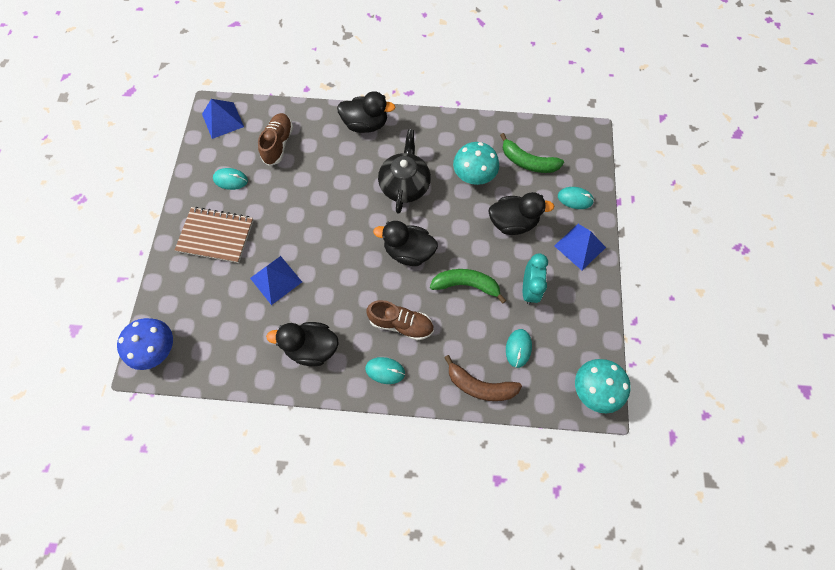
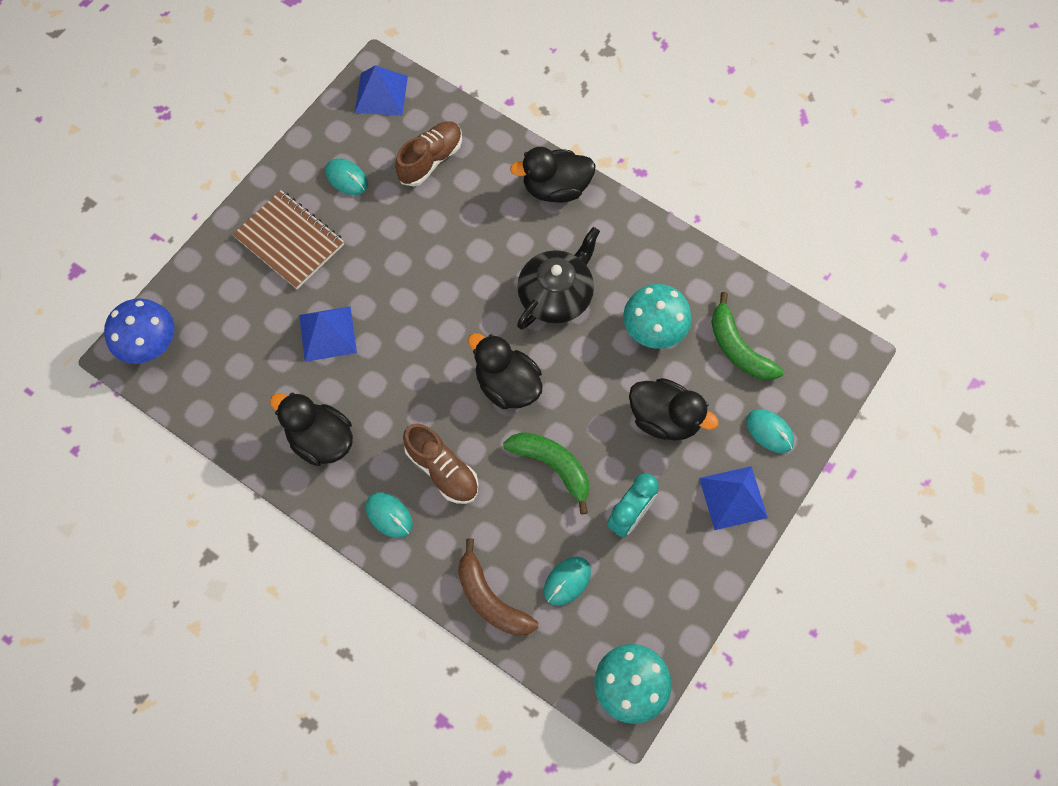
camera: 30 degrees right, 0 degrees up
black duck [337,91,395,133] -> black duck turned 135 degrees clockwise [510,147,596,203]

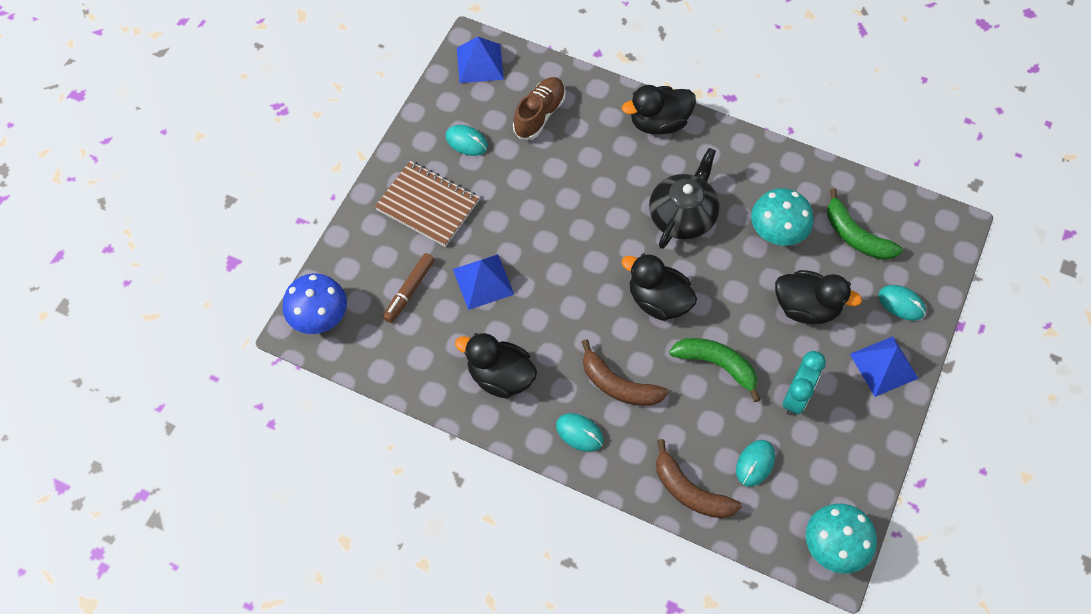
camera: 10 degrees left, 5 degrees down
brown shoe [403,423,479,504] -> brown banana [582,339,668,406]
none -> brown marker [383,253,435,323]

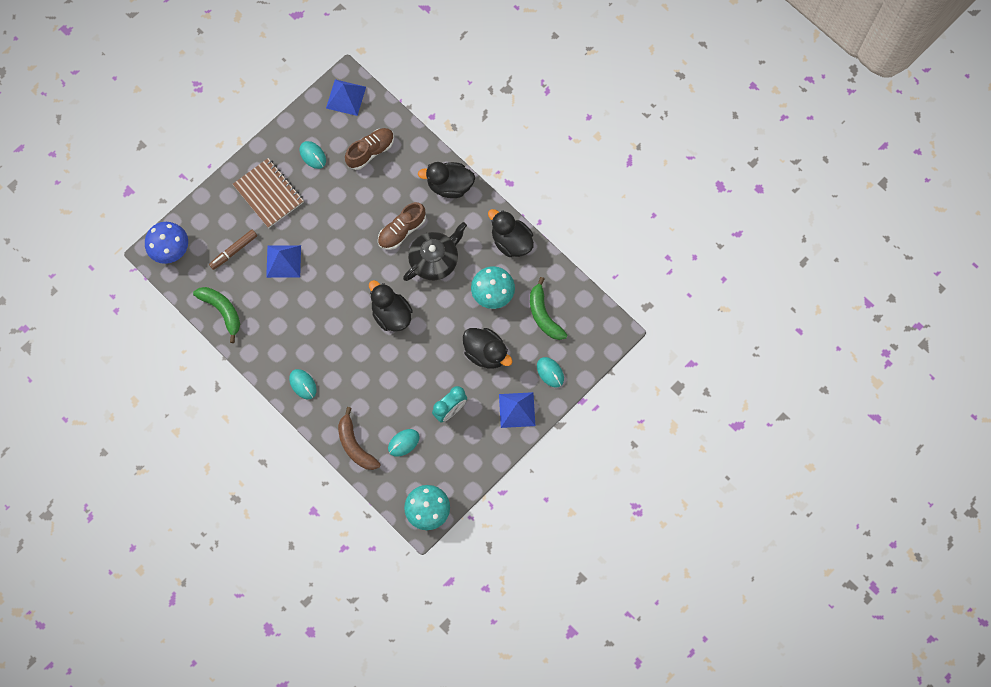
camera: 20 degrees right, 10 degrees up
black duck [455,333,537,398] -> black duck moved to [488,209,534,257]
brown banana [582,339,668,406] -> none
green banana [669,338,761,402] -> green banana moved to [193,287,240,343]
none -> brown shoe [378,202,426,250]

